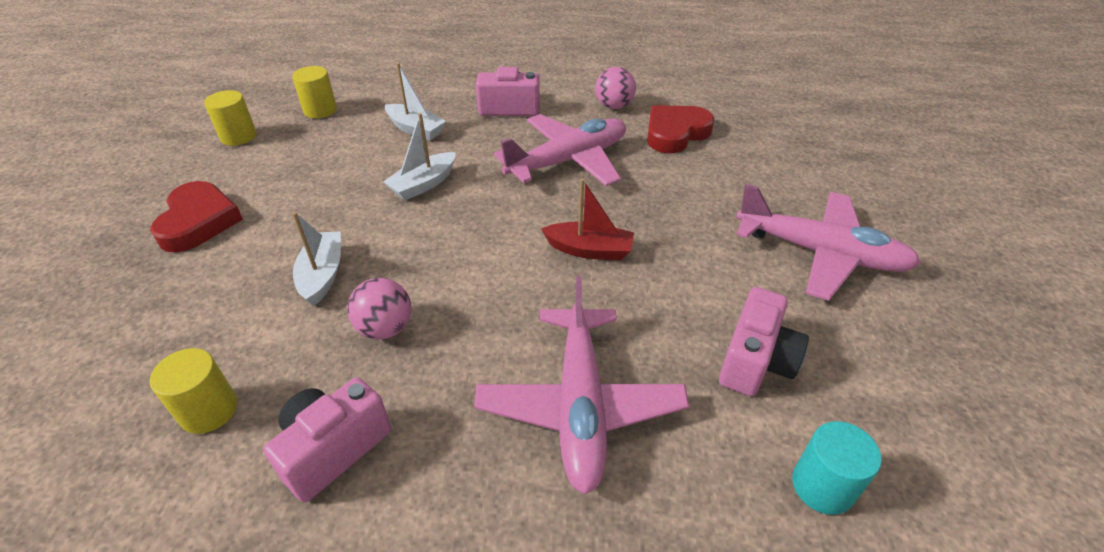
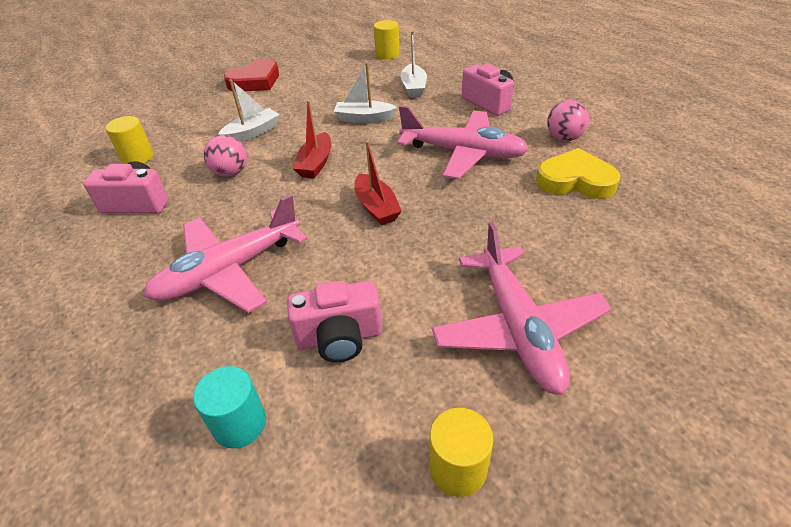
camera: 55 degrees right, 0 degrees up
yellow cylinder [204,90,257,146] -> yellow cylinder moved to [430,408,494,497]
red heart [647,105,715,153] -> yellow heart [536,148,620,199]
none -> red boat [293,100,332,178]

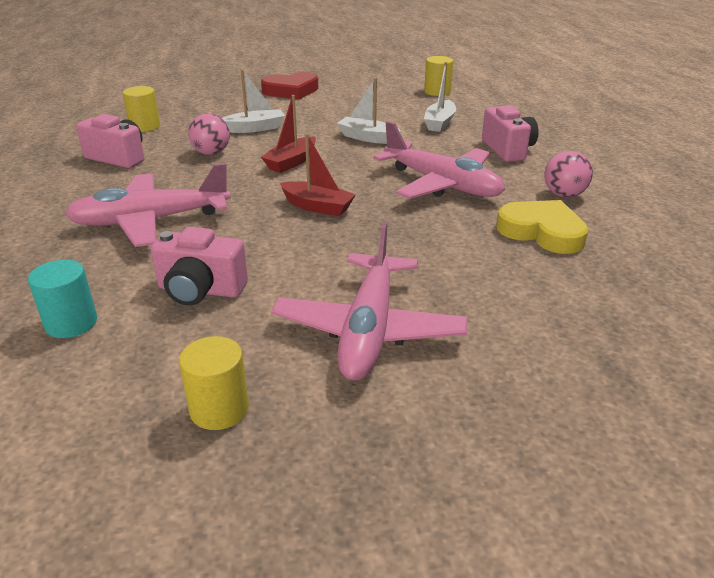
camera: 20 degrees right, 10 degrees down
red boat [355,140,402,225] -> red boat turned 60 degrees counterclockwise [280,133,356,216]

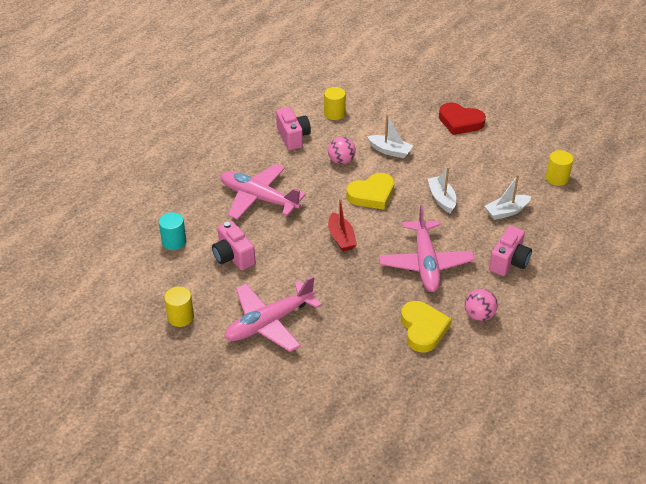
camera: 45 degrees right, 10 degrees up
red boat [261,95,316,173] -> yellow heart [346,173,394,210]

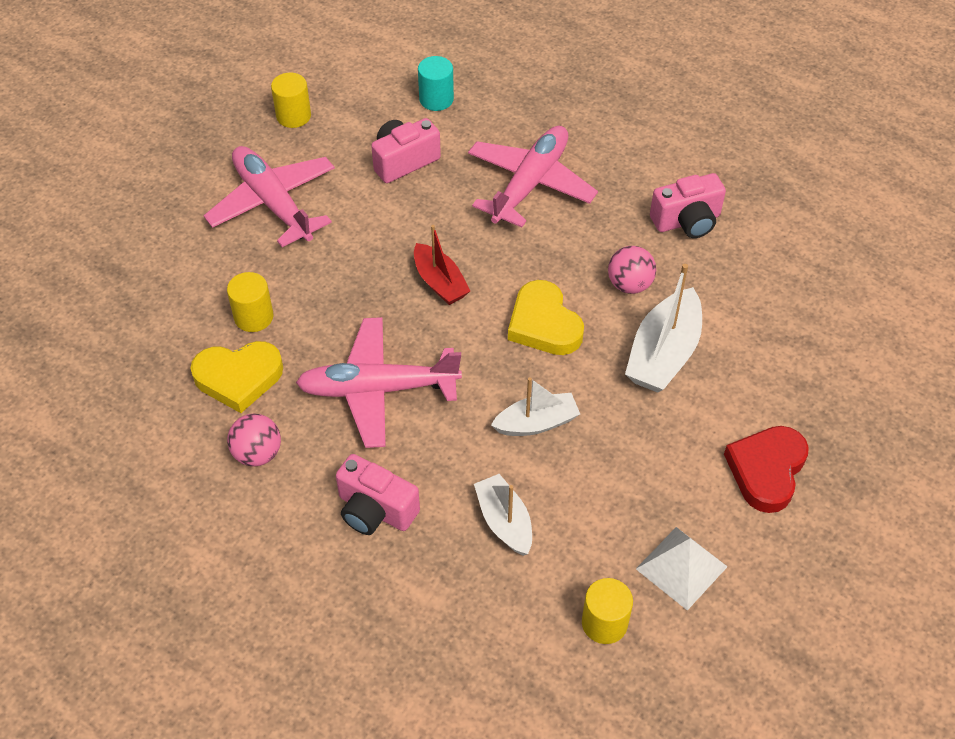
camera: 90 degrees right, 10 degrees up
yellow cylinder [324,87,346,120] -> yellow cylinder moved to [227,272,274,332]
red boat [328,198,357,251] -> red boat turned 105 degrees counterclockwise [414,225,470,305]
white boat [367,114,413,158] -> white boat [625,264,702,393], size x1.53
none -> white pyramid [636,527,728,610]

